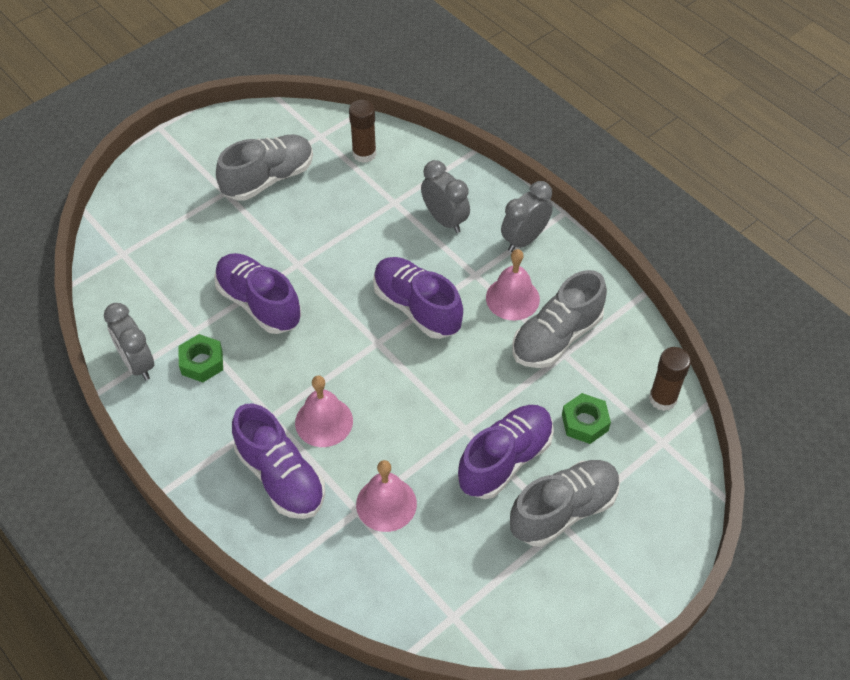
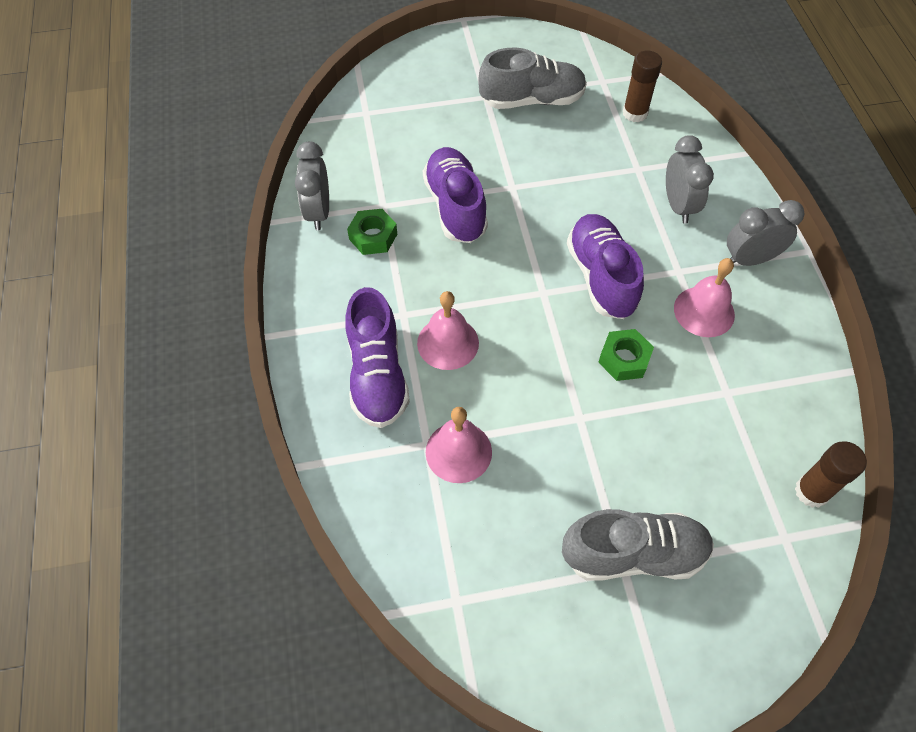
camera: 30 degrees right, 5 degrees up
purple shoe [458,405,554,499] -> none
grey shoe [512,270,607,368] -> none
green nut [562,393,611,444] -> green nut moved to [598,329,654,381]

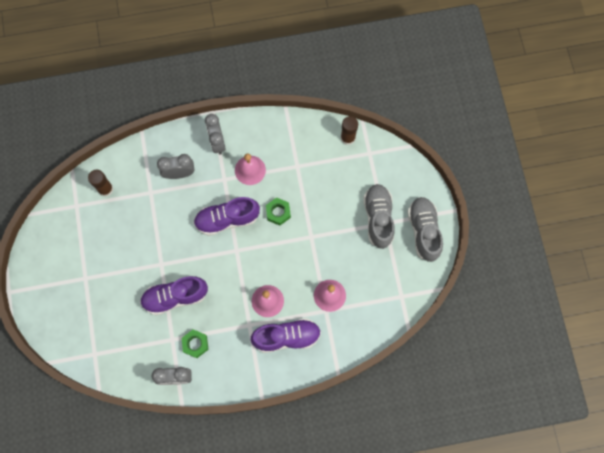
camera: 90 degrees left, 15 degrees up
grey shoe [478,47,587,109] -> grey shoe moved to [408,197,443,262]

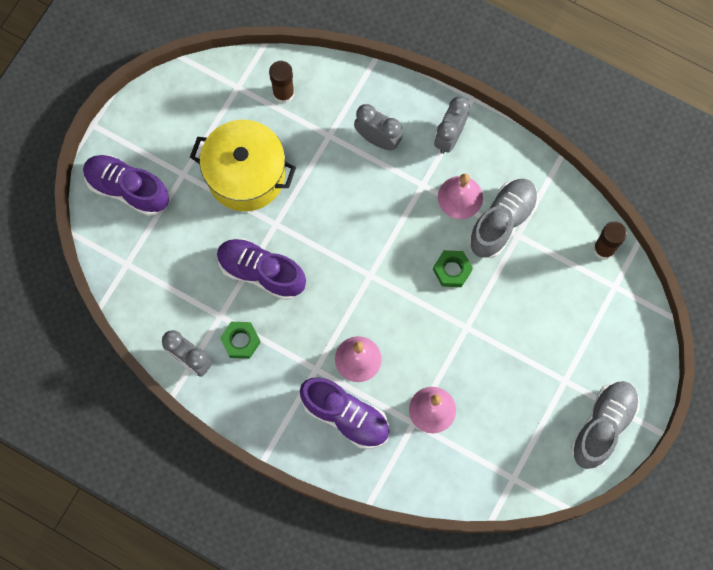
camera: 40 degrees right, 0 degrees up
purple shoe [194,197,260,236] -> purple shoe moved to [83,155,169,216]
grey shoe [363,184,395,249] -> grey shoe moved to [469,179,538,258]
none -> yellow pot [190,120,296,211]

